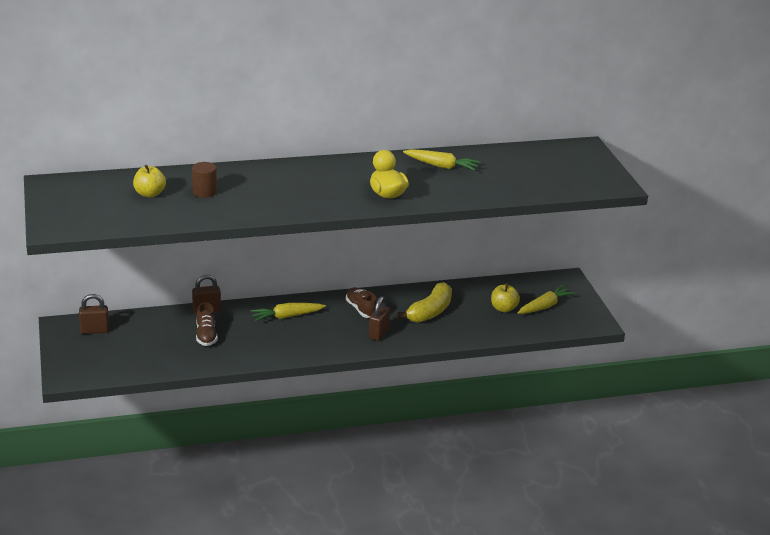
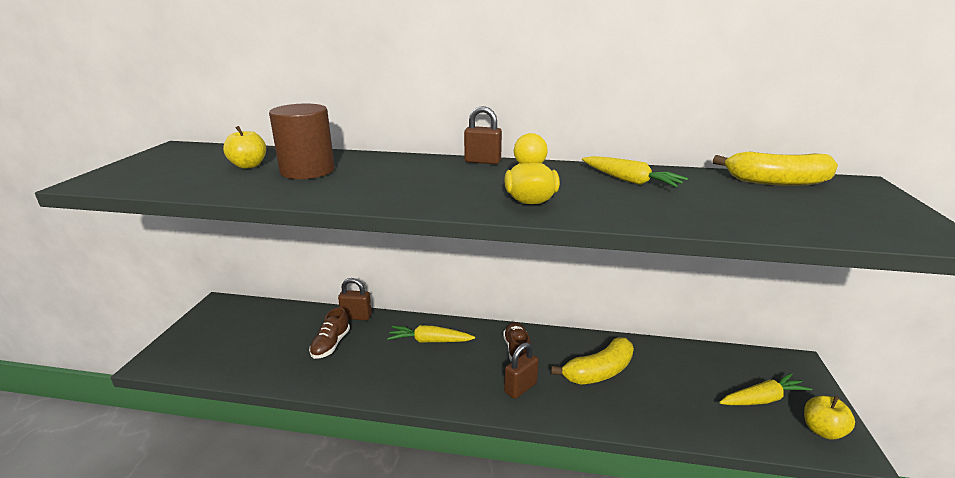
camera: 25 degrees right, 5 degrees down
brown padlock [79,294,109,334] -> brown padlock moved to [464,106,502,164]
brown cylinder [192,162,217,198] -> brown cylinder [269,104,335,179], size x1.74
yellow apple [491,283,520,312] -> yellow apple moved to [804,396,855,439]
none -> yellow banana [713,151,838,186]

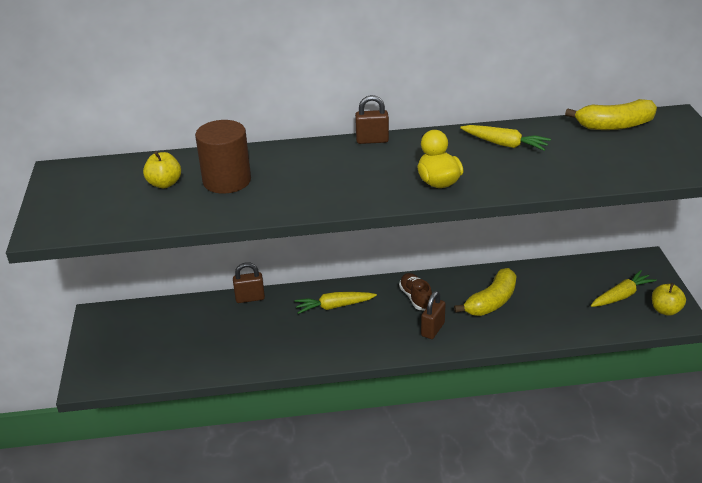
camera: 15 degrees left, 10 degrees up
brown shoe [309,307,350,359] -> none

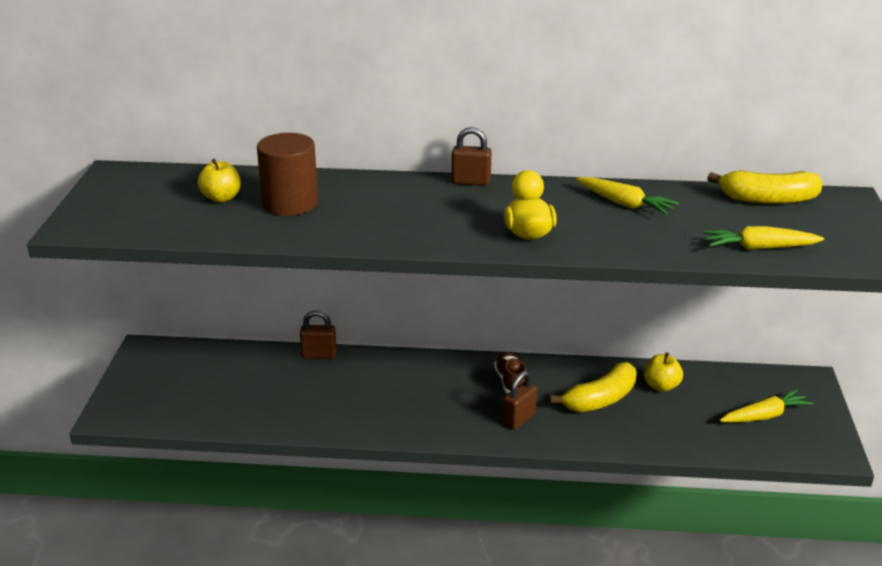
camera: 10 degrees right, 5 degrees down
yellow carrot [295,292,377,314] -> yellow carrot moved to [703,226,824,250]
yellow apple [652,283,686,316] -> yellow apple moved to [644,353,683,392]

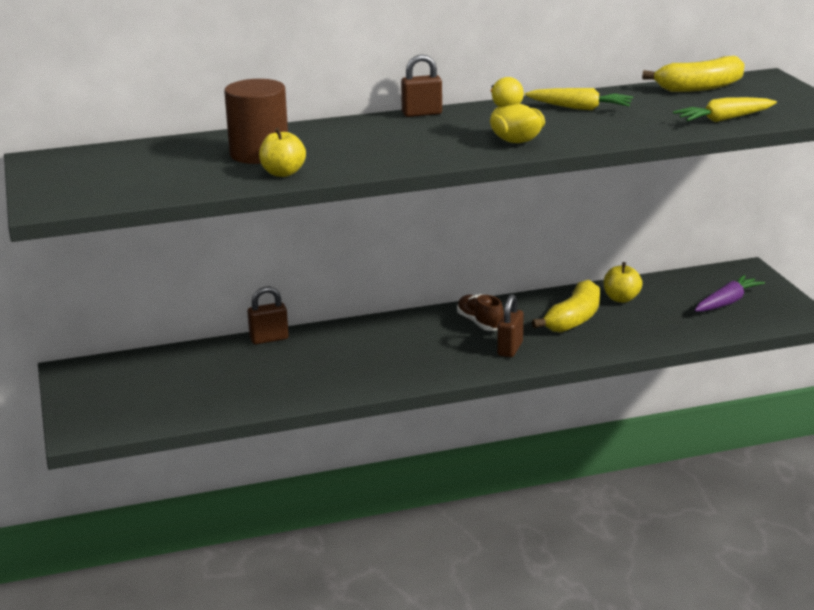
camera: 20 degrees left, 5 degrees down
yellow apple [198,159,241,202] -> yellow apple moved to [259,128,306,177]
yellow carrot [720,389,813,423] -> purple carrot [695,275,765,312]

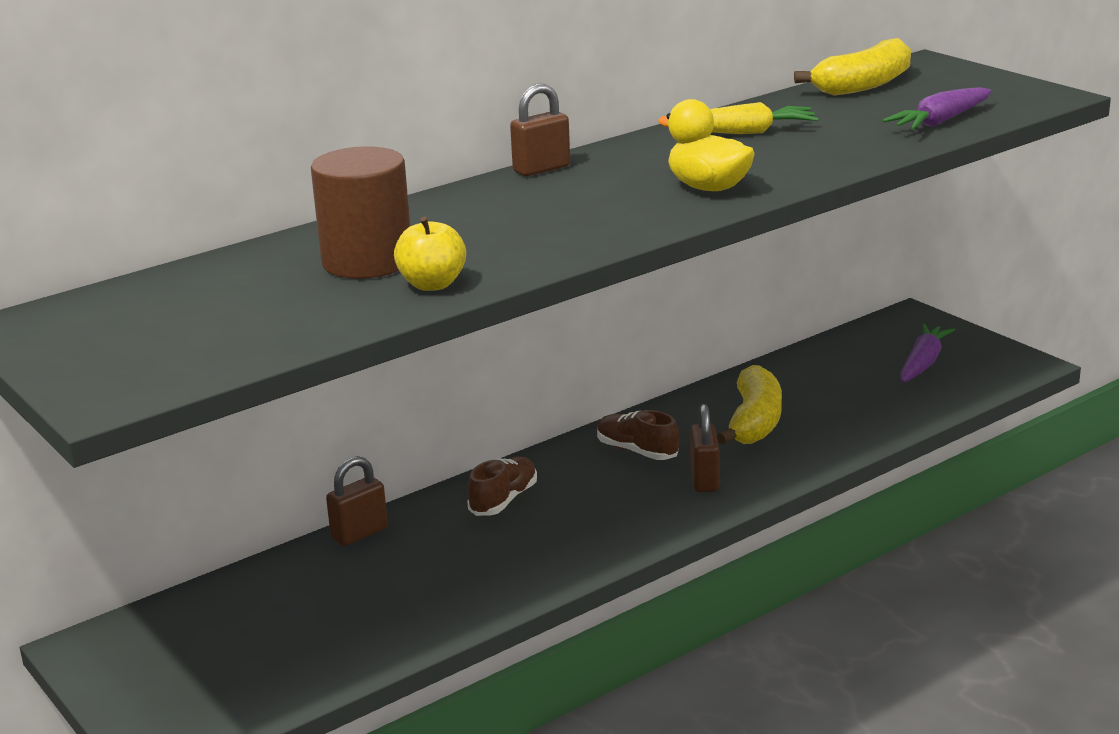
camera: 20 degrees left, 0 degrees up
yellow apple [604,262,642,303] -> none
yellow carrot [673,97,777,122] -> purple carrot [882,87,992,130]
none -> brown shoe [467,456,537,516]

